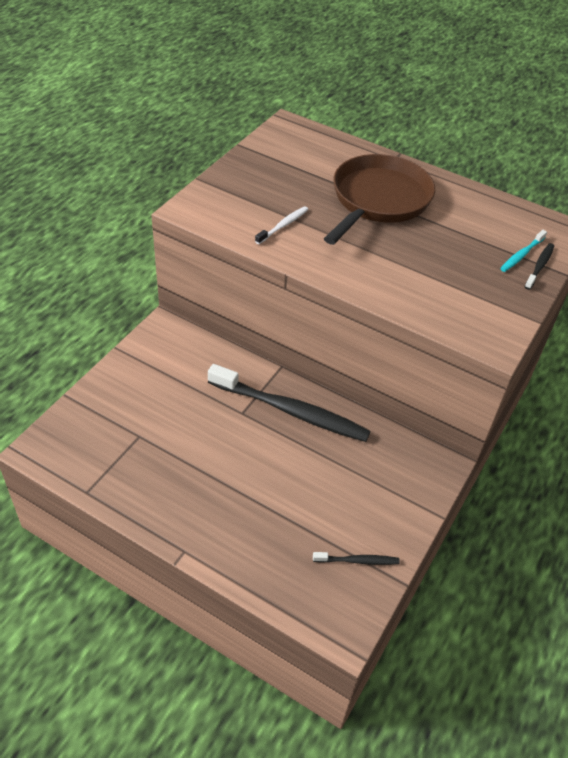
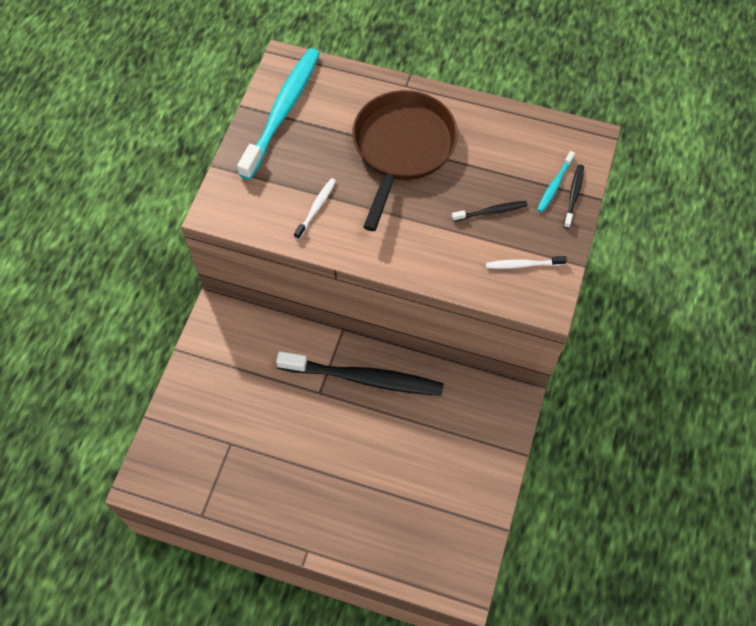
camera: 10 degrees left, 15 degrees up
black toothbrush [313,552,400,565] -> black toothbrush moved to [452,201,527,222]
none -> turquoise toothbrush [237,48,320,180]
none -> white toothbrush [486,256,567,269]

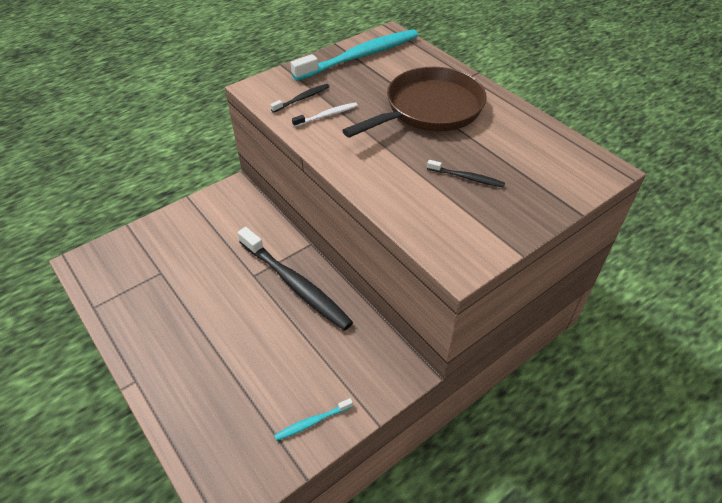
camera: 35 degrees right, 15 degrees down
white toothbrush [486,256,567,269] -> none
turquoise toothbrush [537,151,575,212] -> turquoise toothbrush moved to [274,398,353,441]
black toothbrush [563,164,584,229] -> black toothbrush moved to [270,84,330,113]

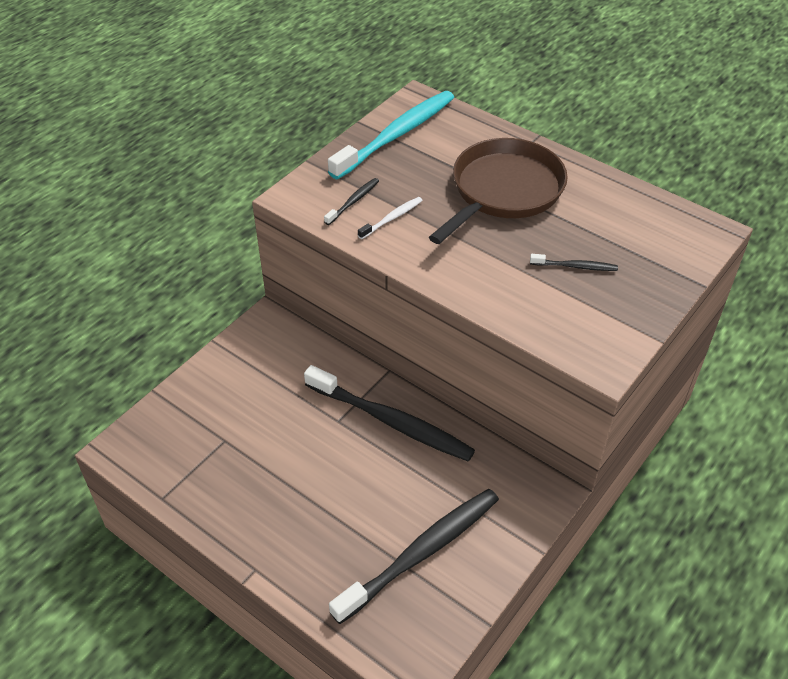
camera: 15 degrees left, 0 degrees up
turquoise toothbrush [274,398,353,441] -> none
none -> black toothbrush [329,489,499,624]

